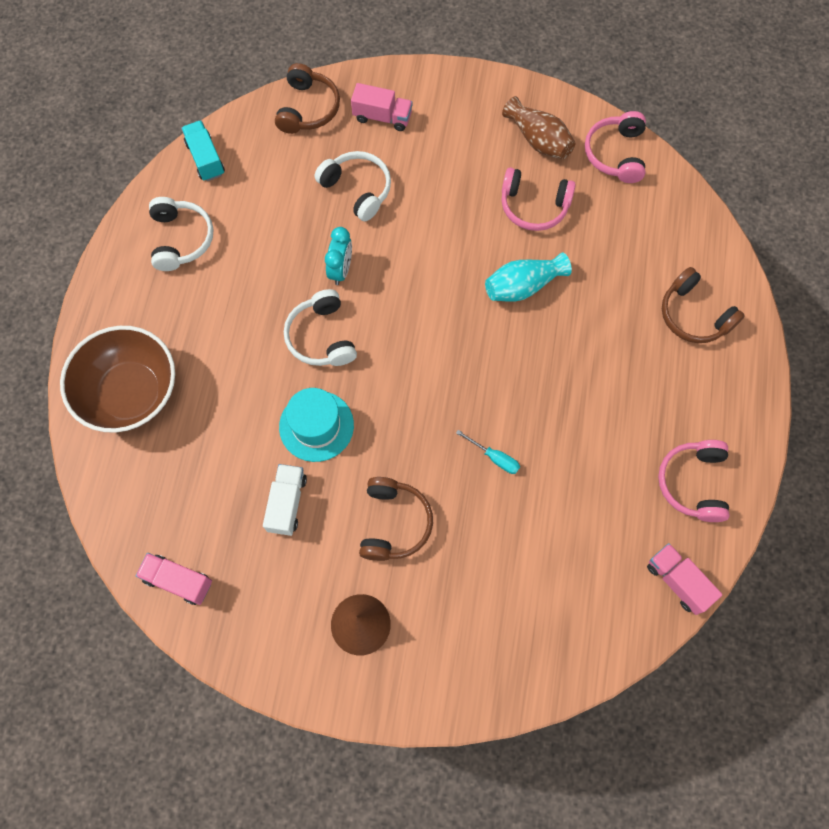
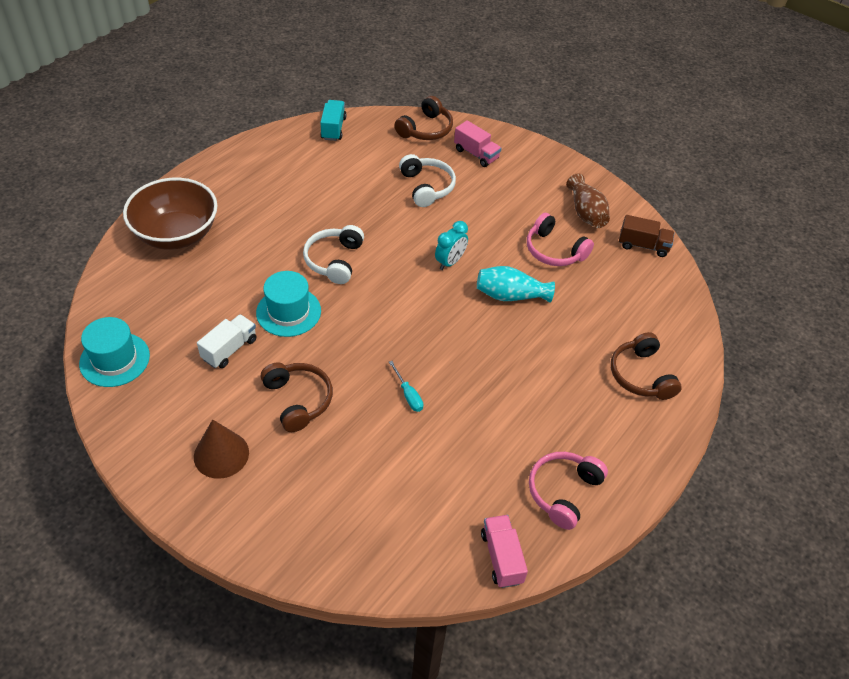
camera: 25 degrees right, 20 degrees down
pink truck [136,553,212,605] -> turquoise hat [79,317,150,387]
white headphones [149,197,214,271] -> none
turquoise clock [325,227,352,285] -> turquoise clock moved to [435,221,468,270]
brown headphones [359,477,433,561] -> brown headphones turned 60 degrees counterclockwise [261,362,333,432]
pink headphones [585,111,646,183] -> brown truck [619,215,674,257]

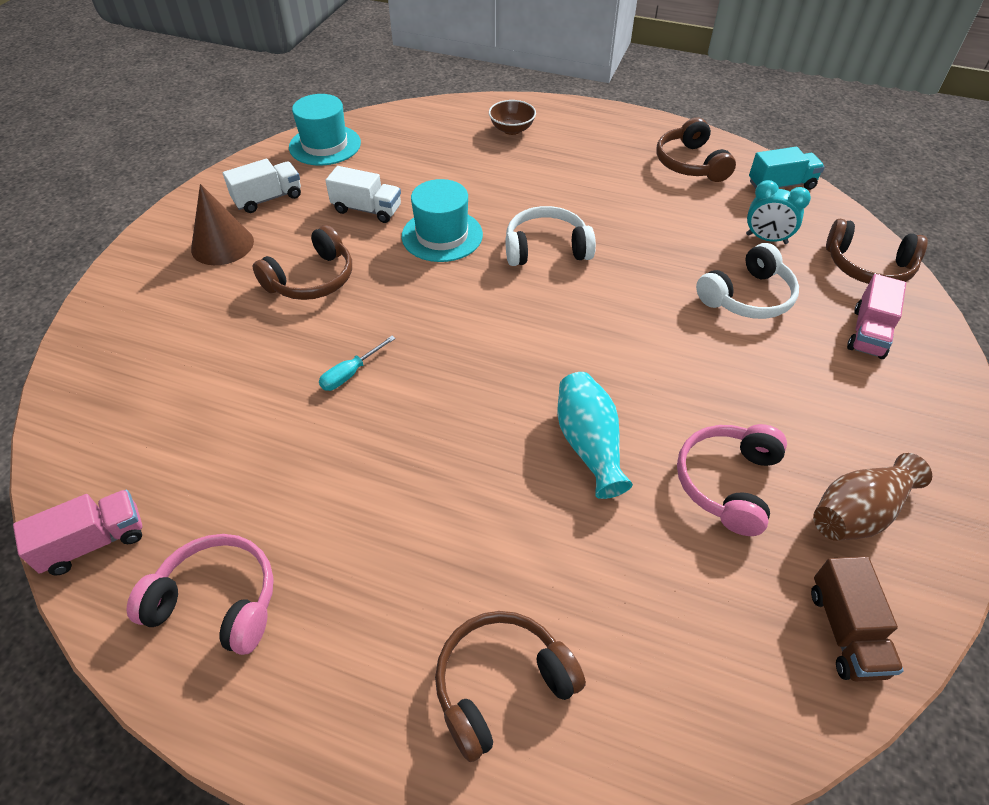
camera: 75 degrees right, 0 degrees up
brown bowl [123,178,217,250] -> brown bowl [489,100,536,135], size x0.45
turquoise clock [435,221,468,270] -> turquoise clock moved to [746,180,811,244]
none -> white truck [223,159,301,213]
none -> brown headphones [656,117,736,182]

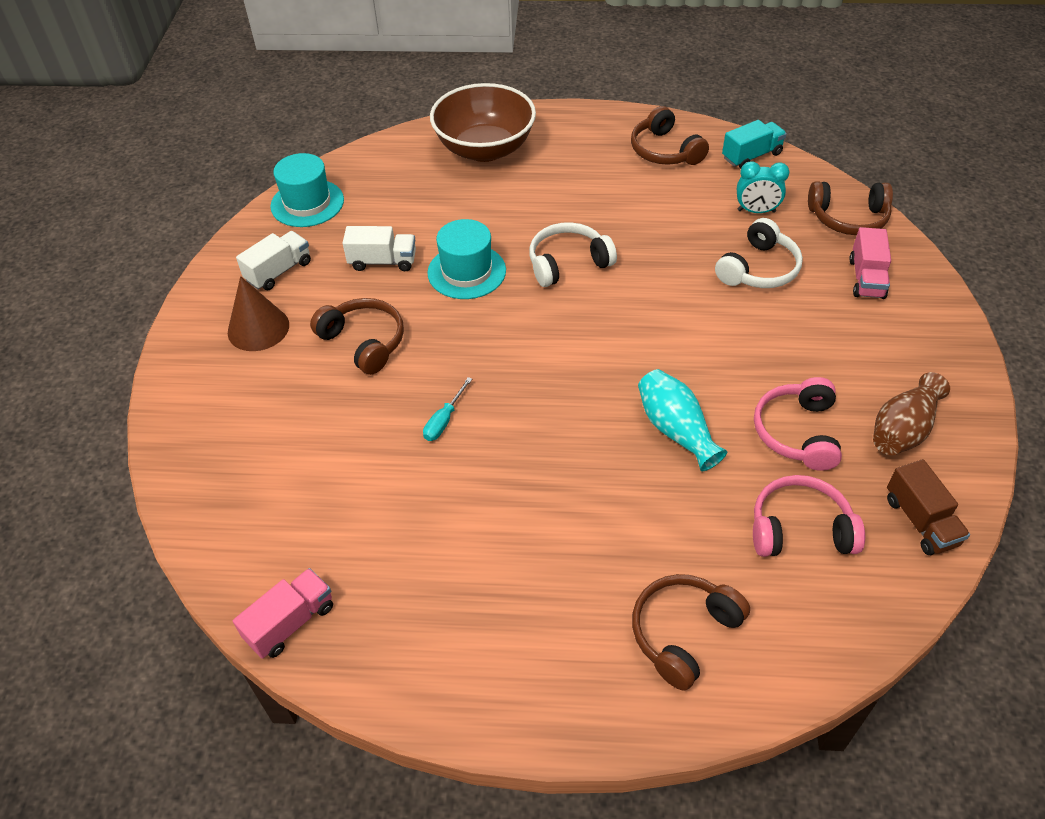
camera: 15 degrees left, 0 degrees up
pink headphones [127,534,274,655] -> pink headphones moved to [753,475,865,557]
brown headphones [253,225,352,300] -> brown headphones turned 75 degrees counterclockwise [310,298,404,375]
brown bowl [489,100,536,135] -> brown bowl [430,83,536,162], size x2.20

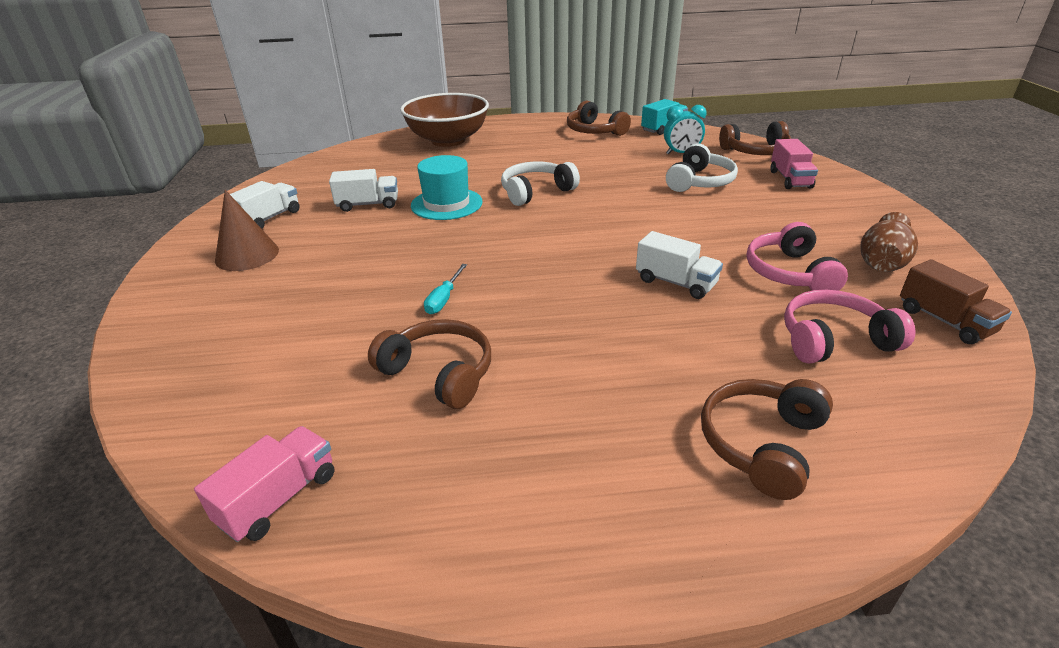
camera: 10 degrees left, 15 degrees down
turquoise hat [270,153,344,227] -> none
brown headphones [310,298,404,375] -> brown headphones moved to [368,319,491,409]
turquoise vase [638,369,727,471] -> white truck [636,231,723,299]

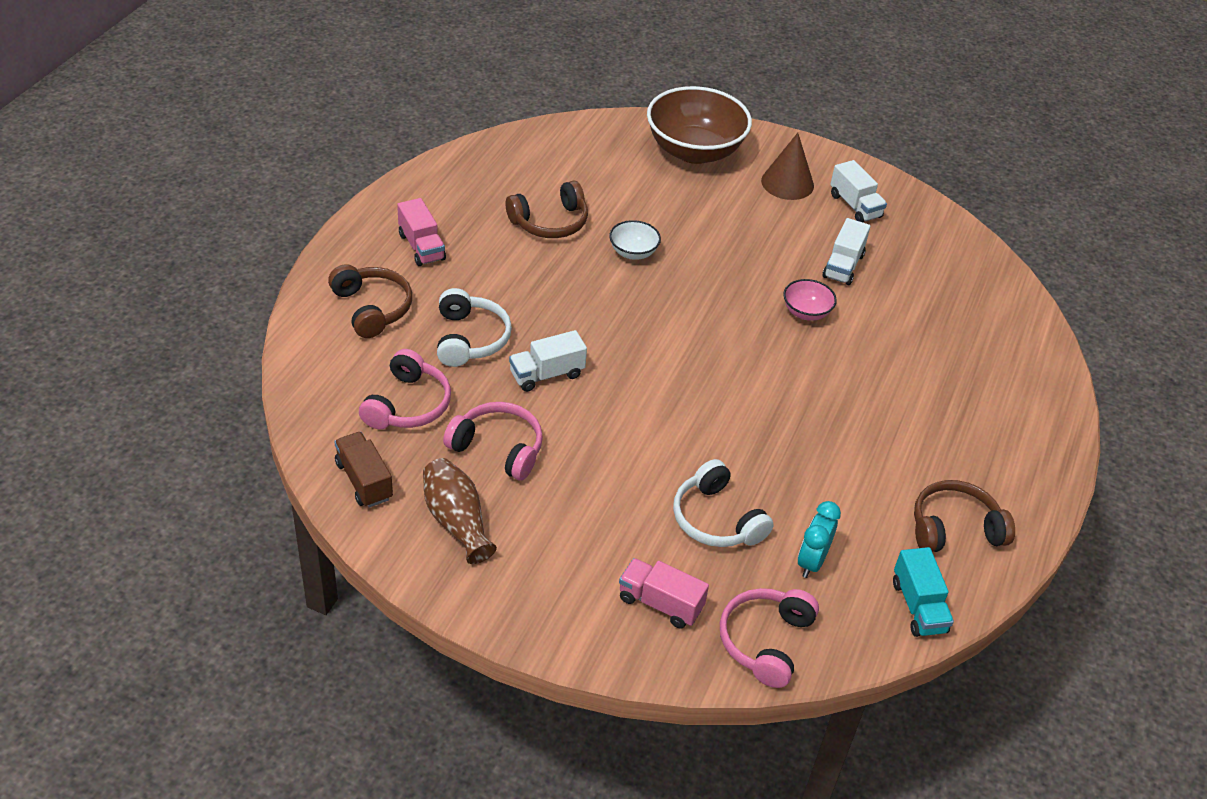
camera: 115 degrees right, 10 degrees up
pink truck [194,426,334,542] -> pink truck moved to [397,198,446,266]
brown bowl [400,93,489,147] -> brown bowl moved to [647,86,752,164]
turquoise hat [411,155,483,220] -> pink bowl [783,279,837,321]
turquoise screwdriver [424,264,467,314] -> white bowl [609,220,661,260]
white headphones [501,162,580,206] -> white headphones moved to [437,288,512,367]
brown headphones [719,121,791,155] -> pink headphones [720,588,819,688]
brown truck [900,259,1012,344] -> brown truck turned 60 degrees clockwise [334,432,393,507]

